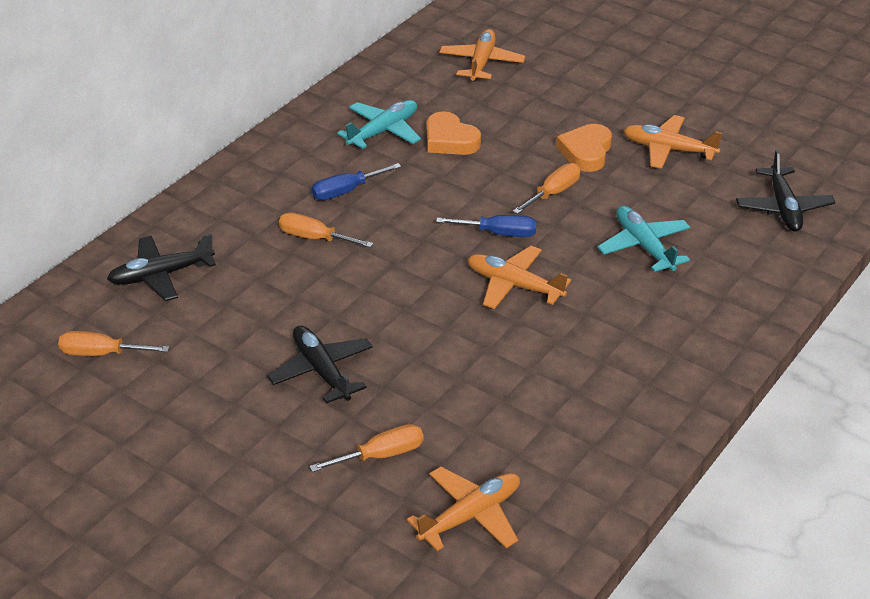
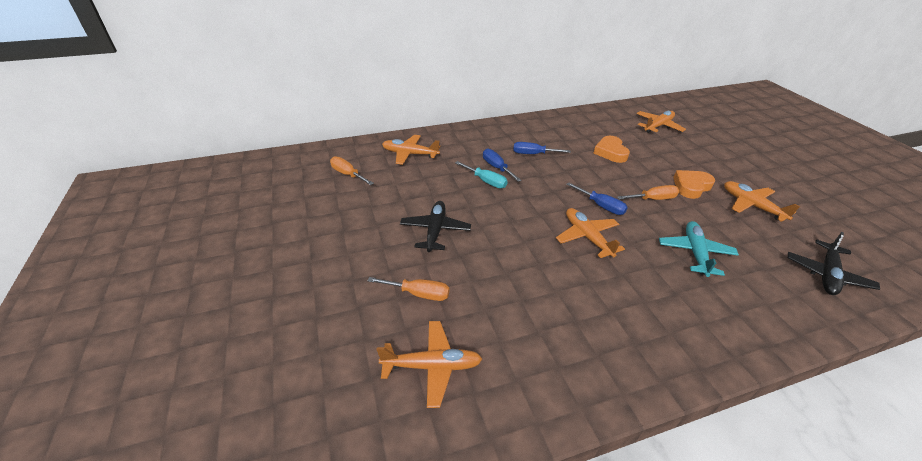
camera: 35 degrees right, 0 degrees up
black plane [107,234,216,301] -> orange plane [382,135,440,165]
orange screwdriver [279,213,373,248] -> blue screwdriver [483,149,522,182]
turquoise plane [337,100,421,149] -> none
none -> turquoise screwdriver [455,161,508,188]

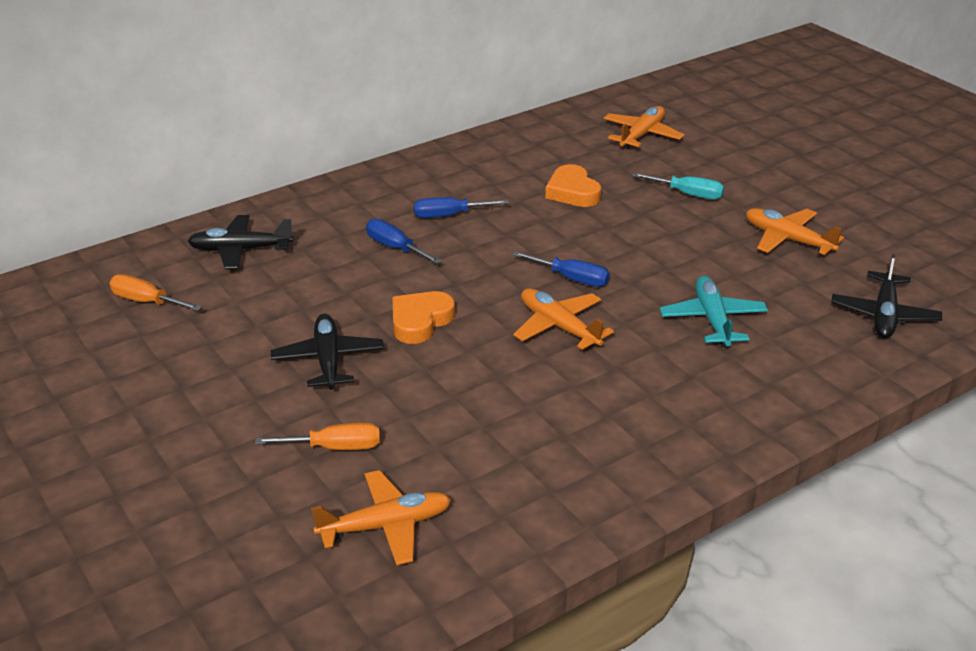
camera: 15 degrees left, 5 degrees down
orange plane [382,135,440,165] -> black plane [188,215,294,270]
turquoise screwdriver [455,161,508,188] -> turquoise screwdriver moved to [632,173,724,200]
orange screwdriver [617,185,679,200] -> none
orange heart [673,170,715,199] -> orange heart moved to [392,291,455,344]

